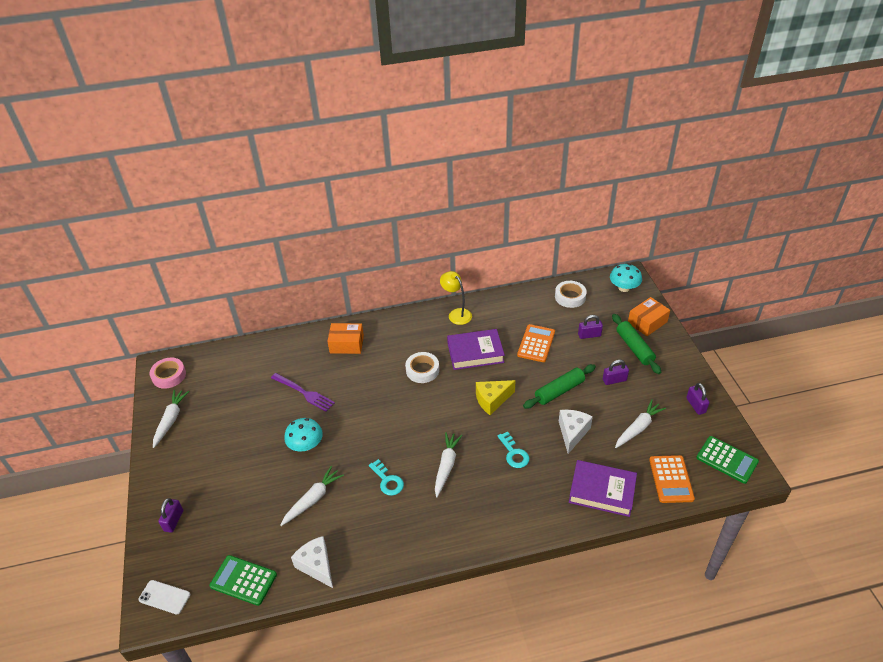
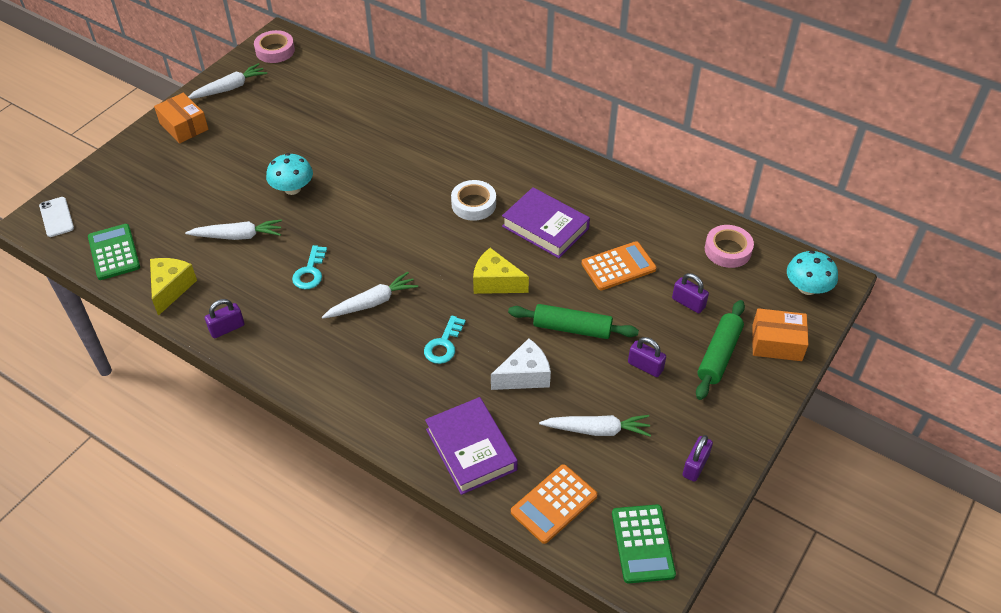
camera: 45 degrees right, 5 degrees up
purple padlock [158,498,183,533] -> purple padlock moved to [205,299,245,338]
purple fork [271,373,335,412] -> none
white cheese [291,536,333,588] -> yellow cheese [150,258,197,316]
orange box [327,323,364,354] -> orange box moved to [154,93,208,144]
yellow lamp [440,271,472,325] -> none
white tape [555,281,587,308] -> pink tape [705,225,754,268]

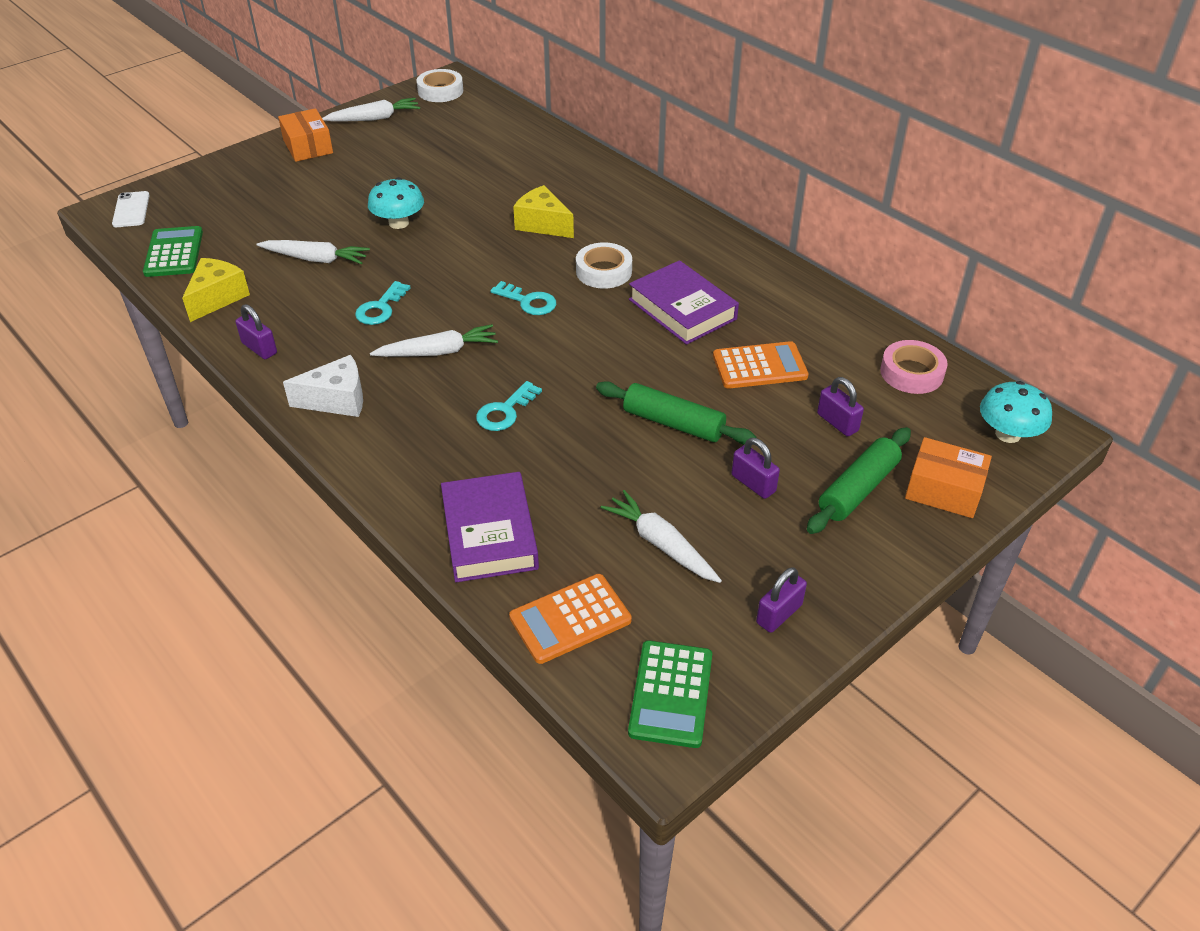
camera: 15 degrees right, 5 degrees down
purple padlock [205,299,245,338] -> purple padlock turned 60 degrees clockwise [235,304,277,359]
pink tape [254,30,295,63] -> white tape [416,69,463,102]
yellow cheese [473,248,529,294] -> yellow cheese moved to [513,185,574,238]
white cheese [491,338,551,390] -> white cheese moved to [283,355,363,417]
white carrot [539,415,651,437] -> white carrot turned 150 degrees counterclockwise [601,490,722,583]
none -> turquoise key [491,281,556,315]

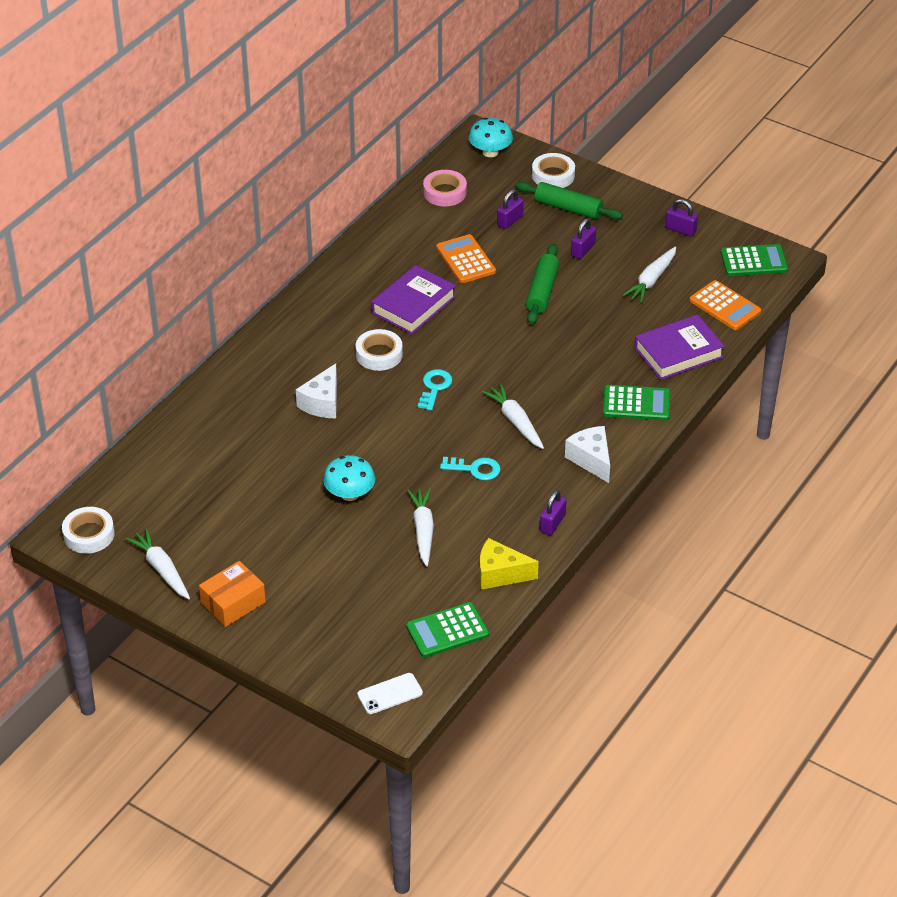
camera: 105 degrees left, 0 degrees up
turquoise key [476,381,542,431] -> none
yellow cheese [513,185,574,238] -> white cheese [296,363,337,418]
orange box [905,437,992,518] -> white tape [532,153,575,188]
none -> green calculator [603,385,670,421]

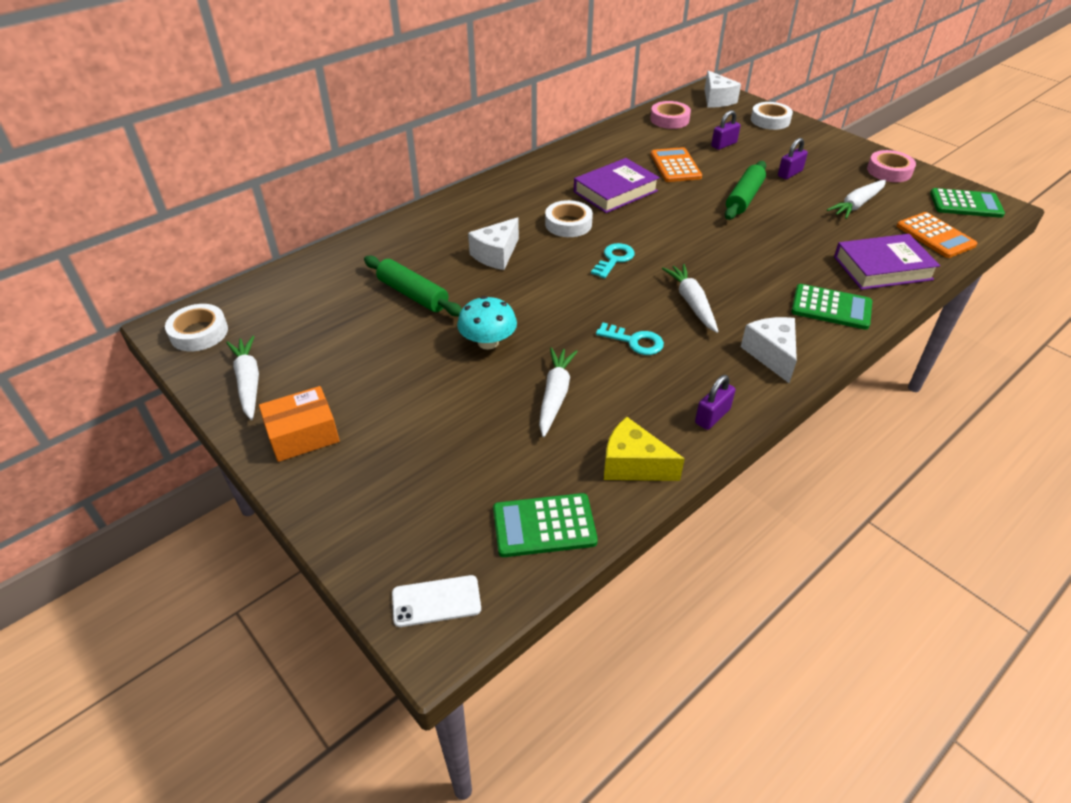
camera: 15 degrees right, 0 degrees up
turquoise mushroom [469,118,513,157] -> white cheese [704,71,741,107]
green rolling pin [515,182,623,220] -> green rolling pin moved to [364,256,462,317]
purple padlock [665,199,698,237] -> pink tape [867,150,916,182]

